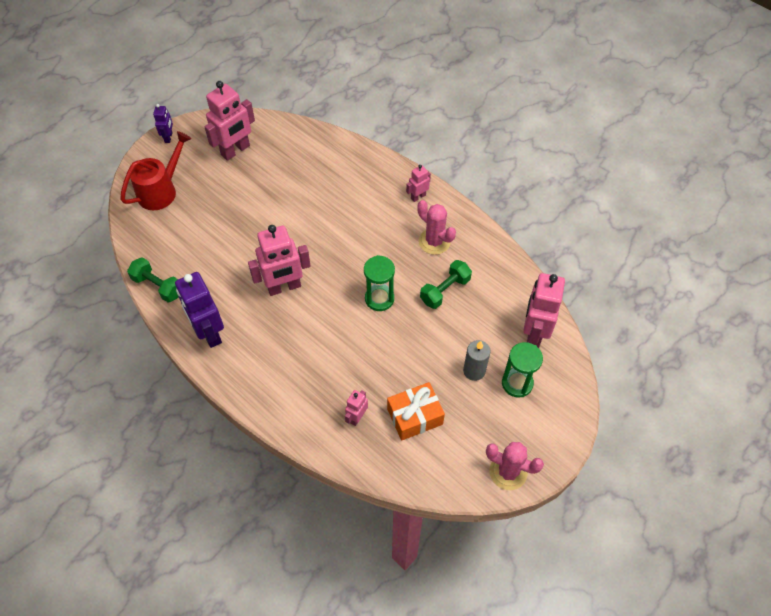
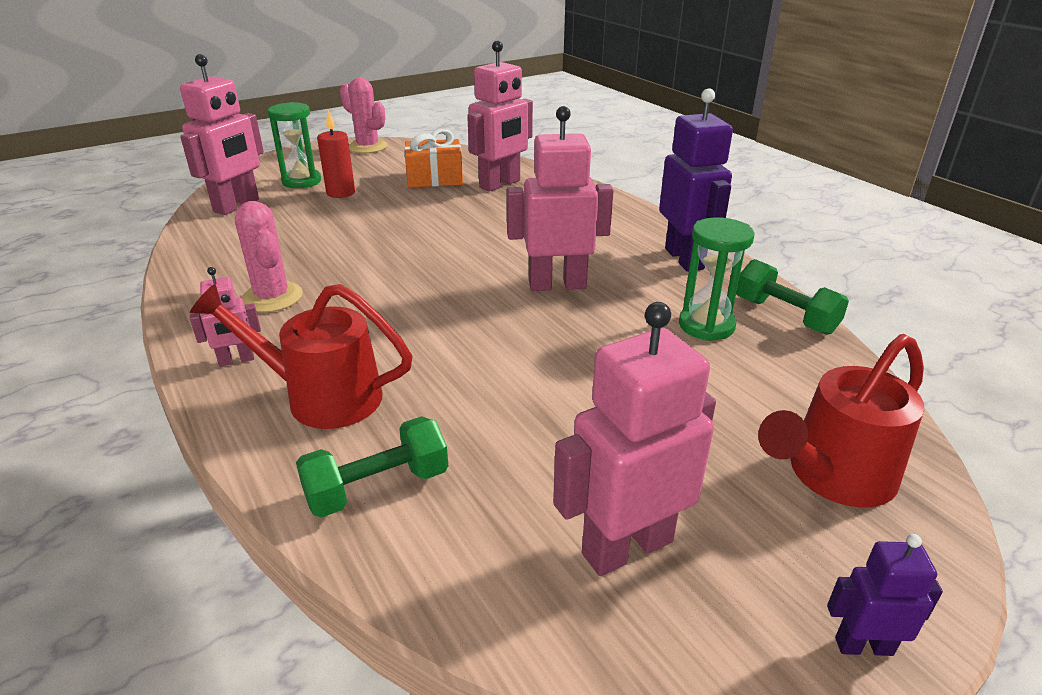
camera: 165 degrees left, 25 degrees down
purple robot [153,104,173,143] -> purple robot turned 75 degrees clockwise [827,534,943,656]
pink robot [345,390,368,426] -> pink robot [467,41,533,192], size x1.98
green hourglass [364,255,395,311] -> green hourglass moved to [679,217,754,341]
green dumbbell [420,260,472,309] -> green dumbbell moved to [296,416,448,518]
grey candle [463,340,491,381] -> red candle [317,110,355,198]
none -> red watering can [190,284,413,429]

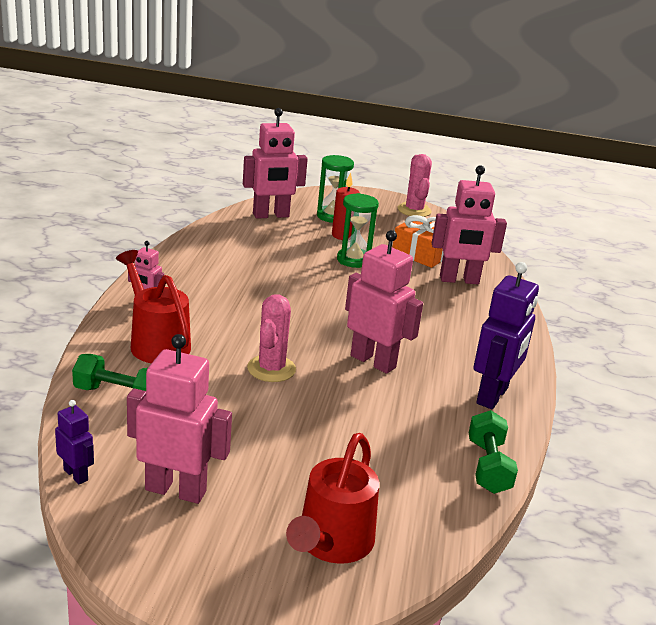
camera: 40 degrees right, 5 degrees down
pink cactus [235,201,303,312] -> pink cactus moved to [247,294,296,382]
green hourglass [679,217,754,341] -> green hourglass moved to [337,193,379,268]
red watering can [758,334,924,508] -> red watering can turned 75 degrees counterclockwise [286,433,379,564]
purple robot [827,534,943,656] -> purple robot moved to [55,400,94,484]

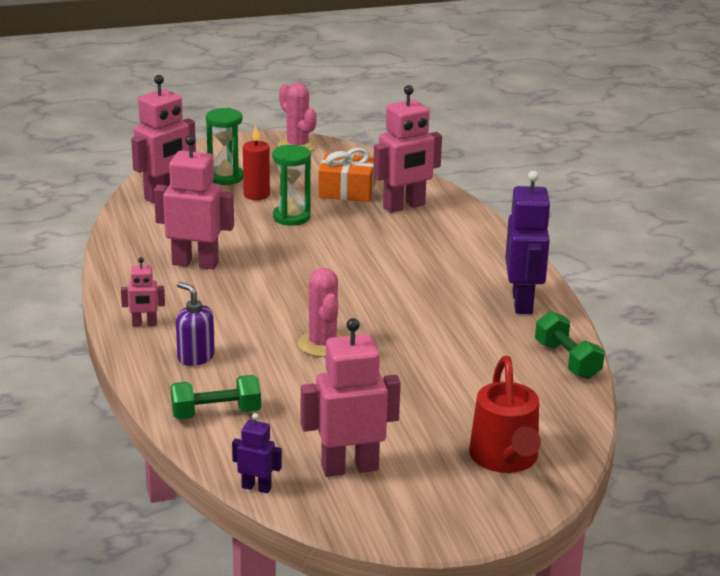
camera: 25 degrees left, 0 degrees up
red watering can [116,250,191,363] -> purple soap dispenser [176,282,215,366]
pink robot [345,230,423,374] -> pink robot moved to [154,135,234,269]

